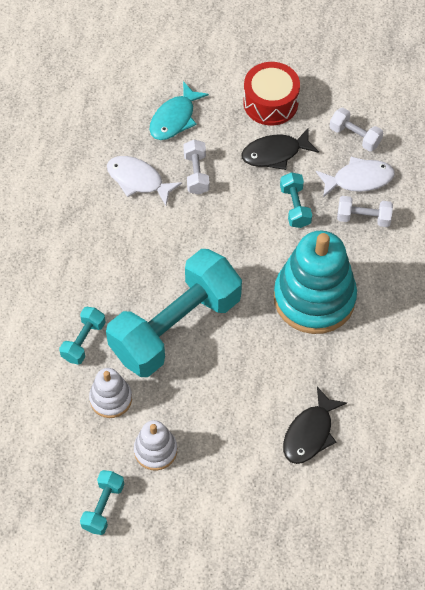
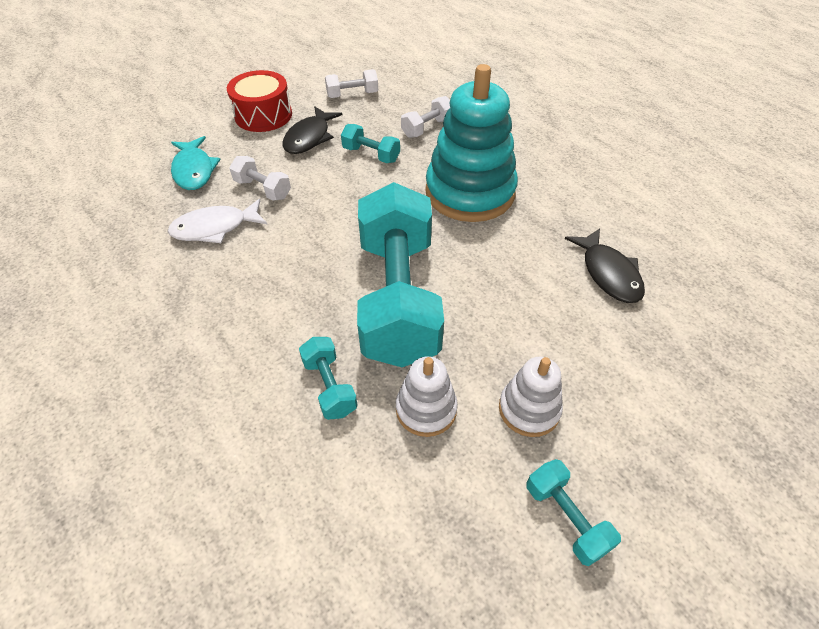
camera: 50 degrees left, 10 degrees down
white fish [316,157,395,198] -> none

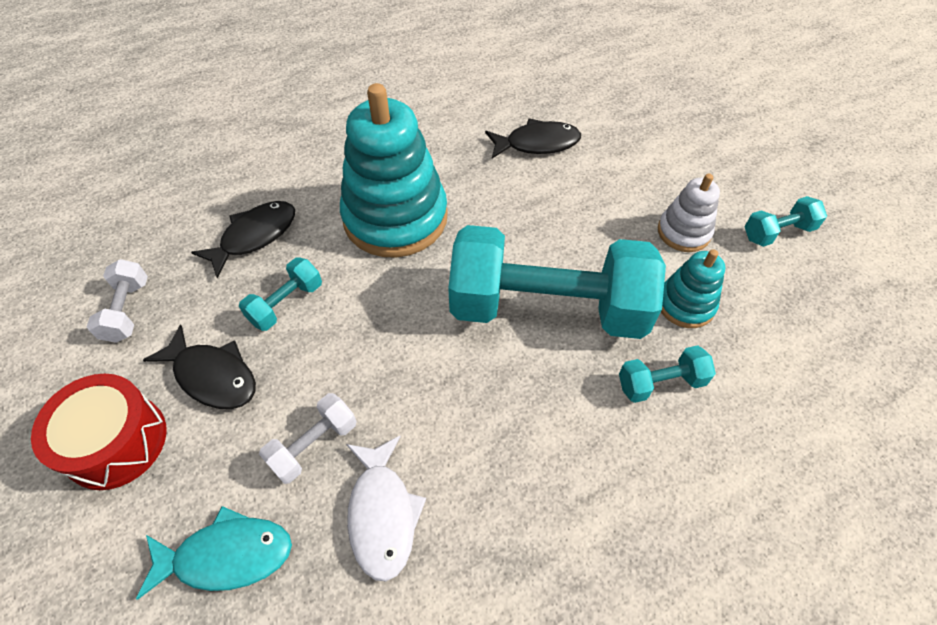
camera: 80 degrees left, 5 degrees up
white stacking toy [396,356,458,437] -> turquoise stacking toy [661,249,726,328]
white dumbbell [401,96,450,138] -> black fish [191,201,295,278]

